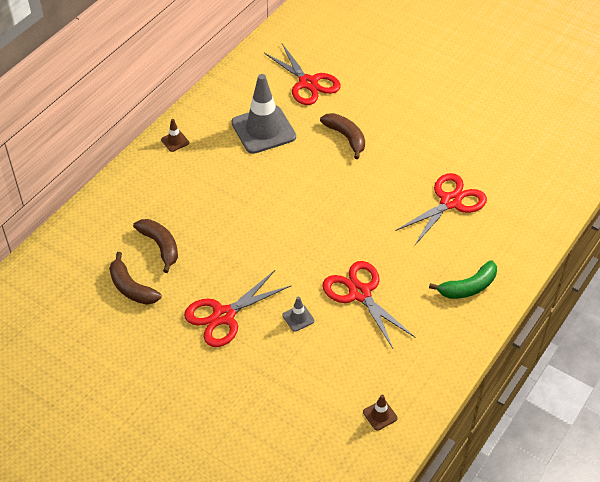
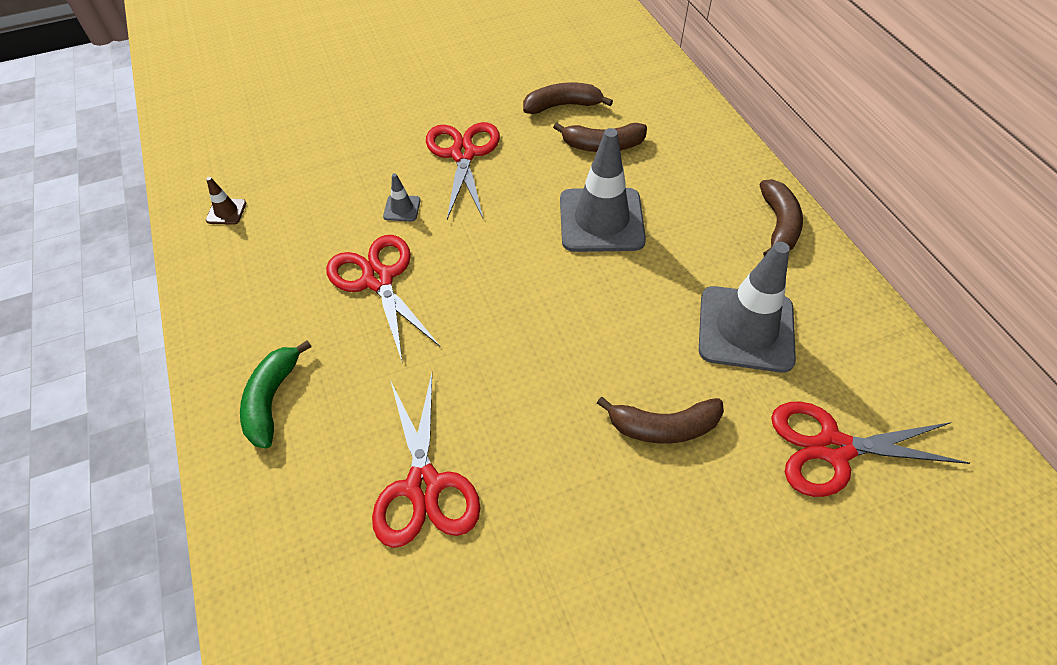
camera: 125 degrees right, 5 degrees up
brown traffic cone [161,119,189,152] -> brown banana [760,179,803,256]
red scissors [322,261,415,348] -> red scissors turned 120 degrees counterclockwise [326,235,441,361]
none -> grey traffic cone [560,128,646,252]

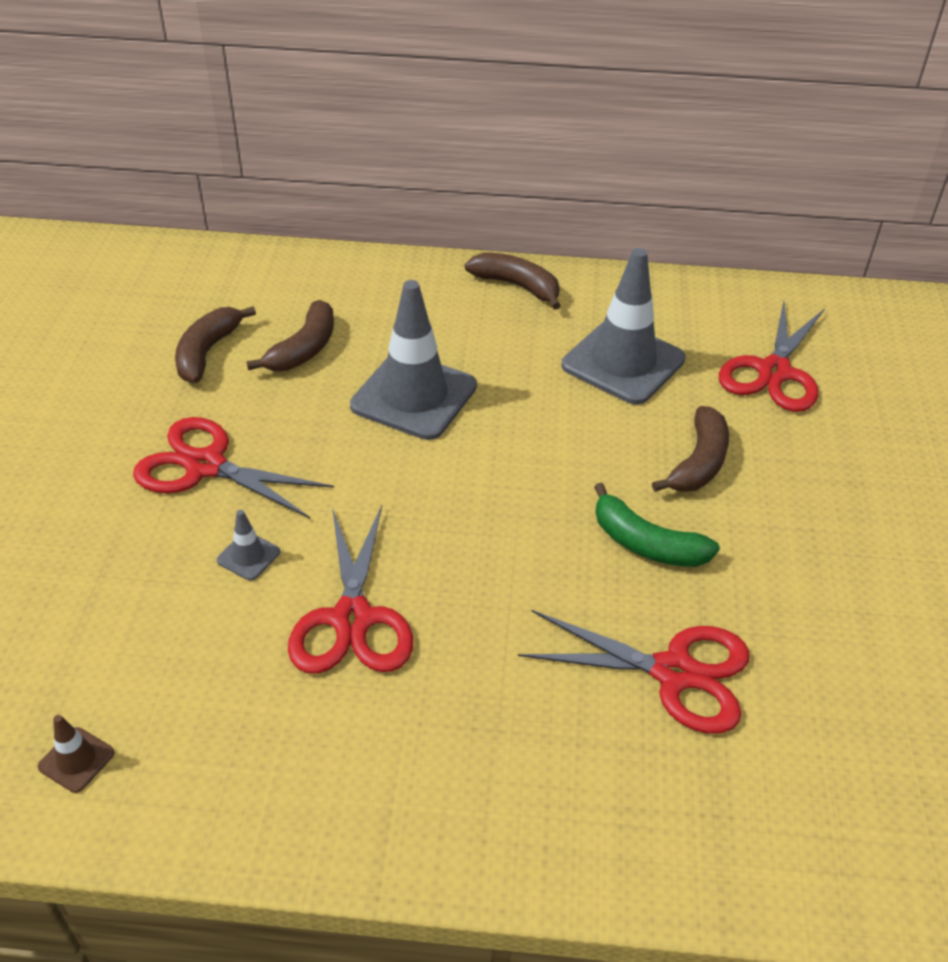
camera: 65 degrees left, 10 degrees down
green banana [240,340,312,448] -> green banana moved to [594,483,720,567]
red scissors [326,235,441,361] -> red scissors turned 90 degrees counterclockwise [288,505,413,674]

